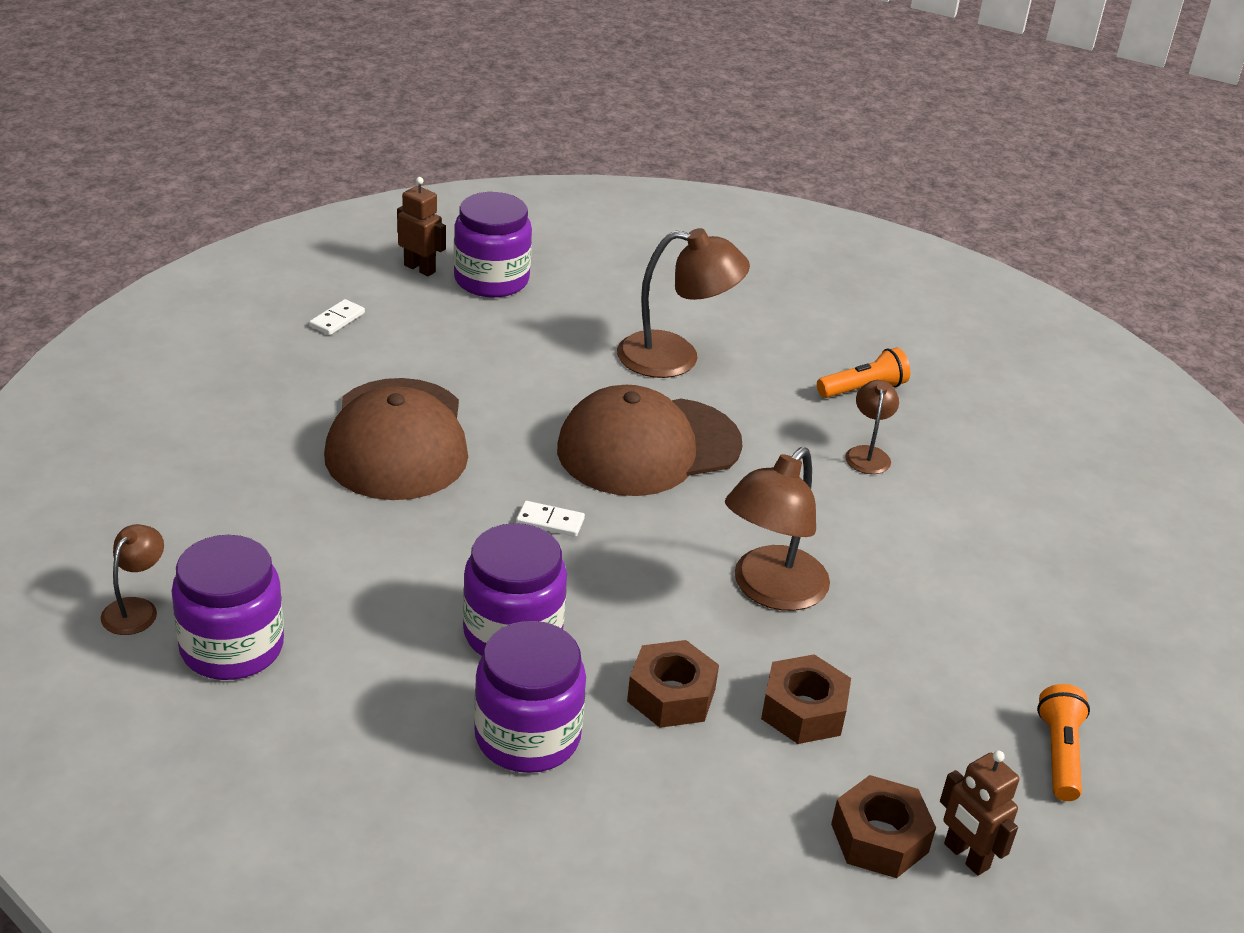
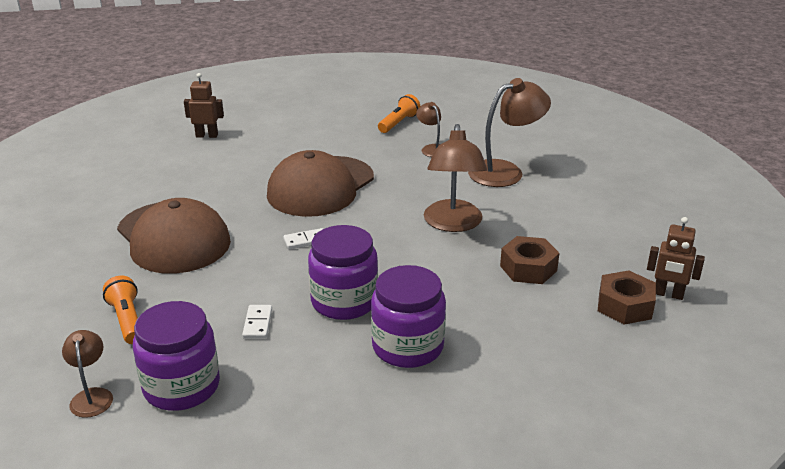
camera: 30 degrees left, 5 degrees down
white domino [309,299,365,335] -> white domino moved to [242,305,272,339]
brown robot [397,177,446,276] -> brown robot moved to [184,73,224,138]
purple jar [454,192,532,297] -> none
brown lamp [617,228,750,378] -> brown lamp moved to [468,78,551,187]
brown nut [627,640,719,728] -> none
orange flashlight [1037,684,1090,801] -> orange flashlight moved to [103,276,138,344]

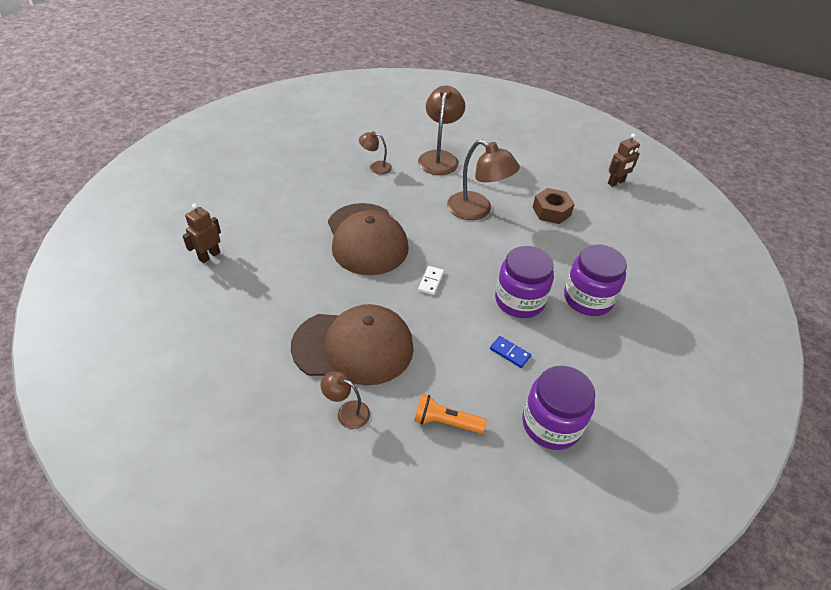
camera: 55 degrees left, 15 degrees up
brown lamp [62,330,113,418] -> brown lamp moved to [321,371,370,429]
white domino [242,305,272,339] -> blue domino [490,336,531,368]
orange flashlight [378,94,420,133] -> none
brown nut [598,270,656,325] -> none

